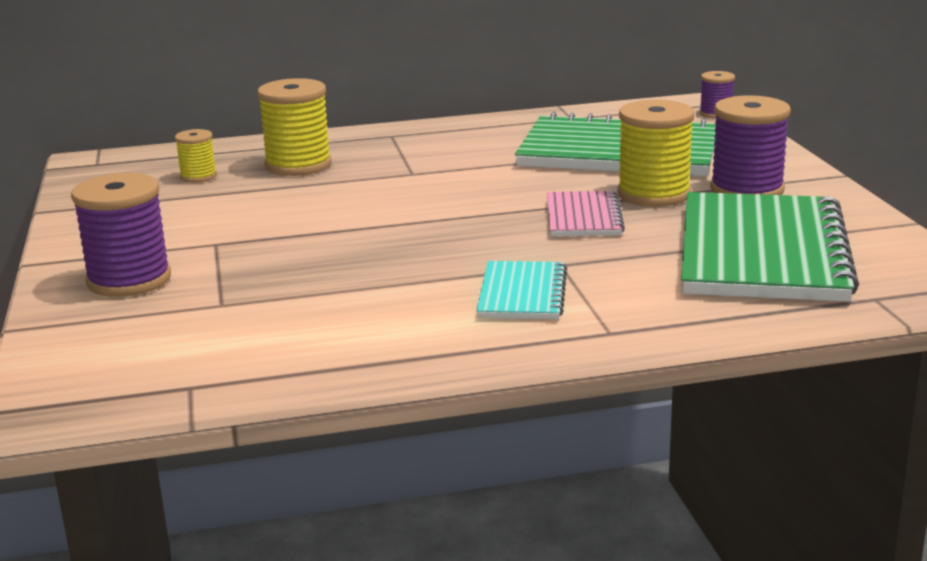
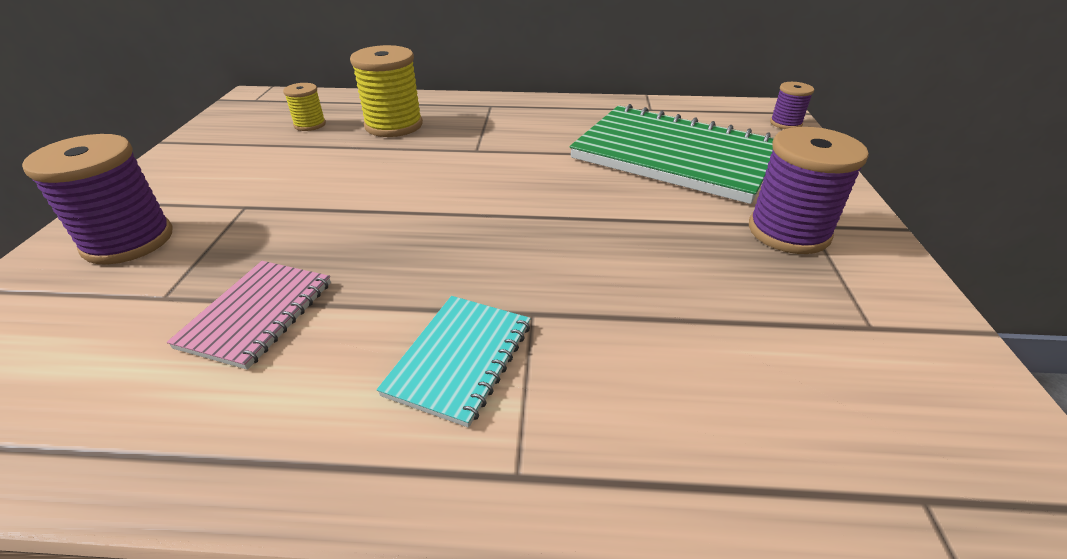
camera: 15 degrees right, 15 degrees up
pink notebook [547,191,625,236] -> pink notebook moved to [167,261,331,370]
yellow spool [617,100,695,207] -> none
green notebook [681,192,859,302] -> none

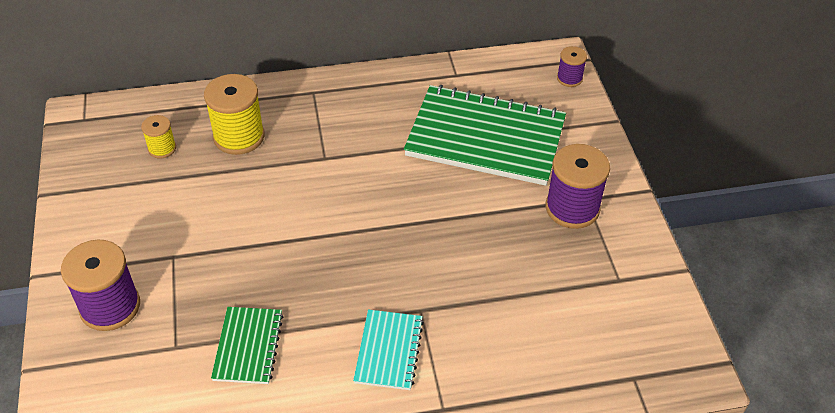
camera: 15 degrees left, 10 degrees up
pink notebook [167,261,331,370] -> green notebook [211,307,284,384]

